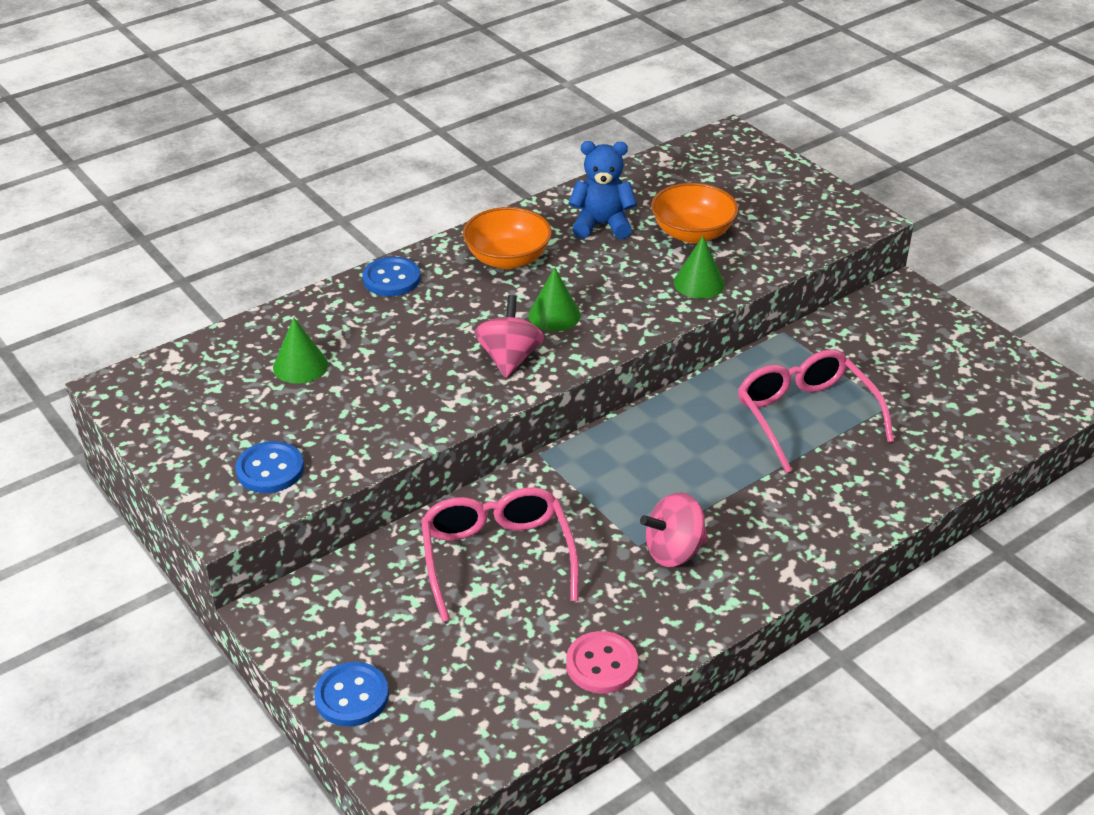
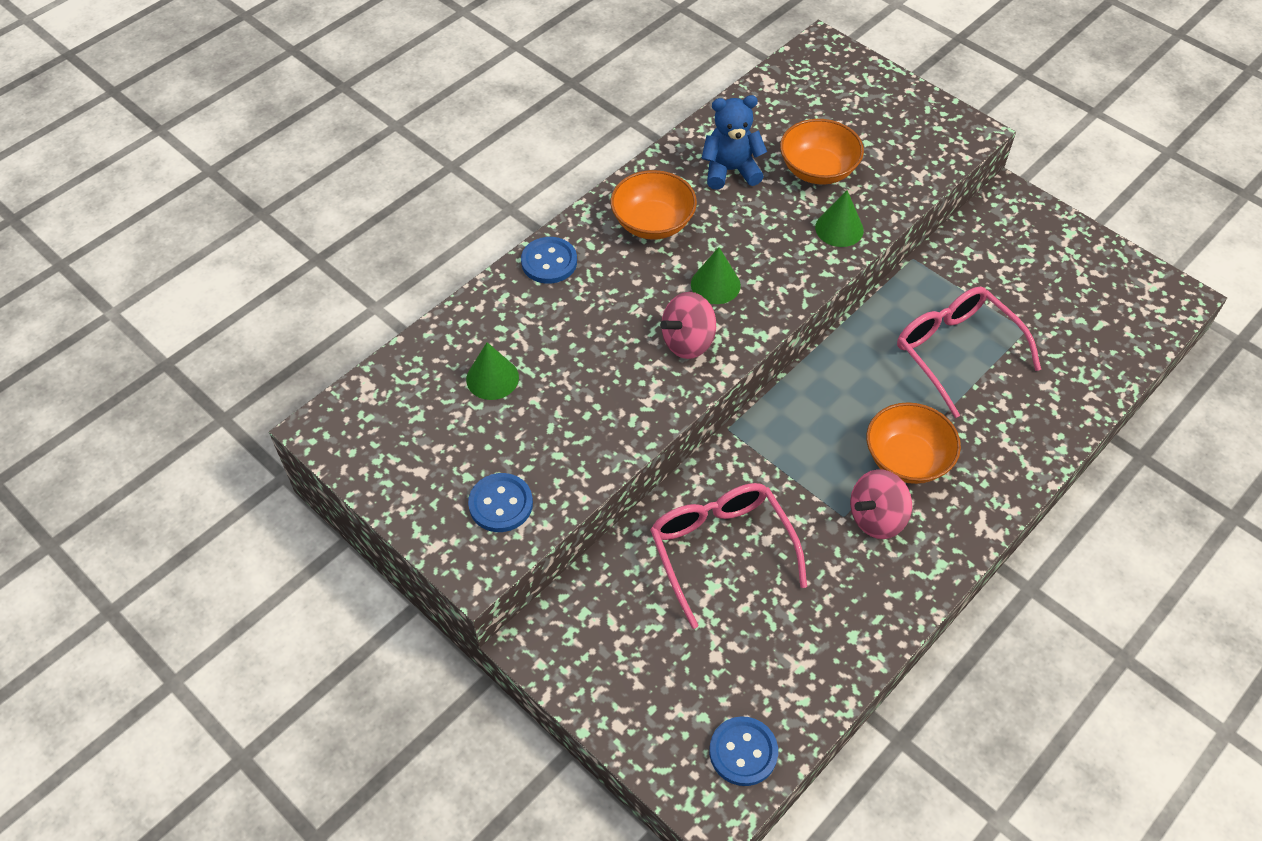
camera: 10 degrees left, 15 degrees up
blue button [314,662,389,726] -> blue button moved to [709,716,778,786]
pink spinning top [475,295,544,378] -> pink spinning top turned 120 degrees counterclockwise [660,292,716,359]
pink button [566,631,638,693] -> none
none -> orange bowl [867,402,961,484]

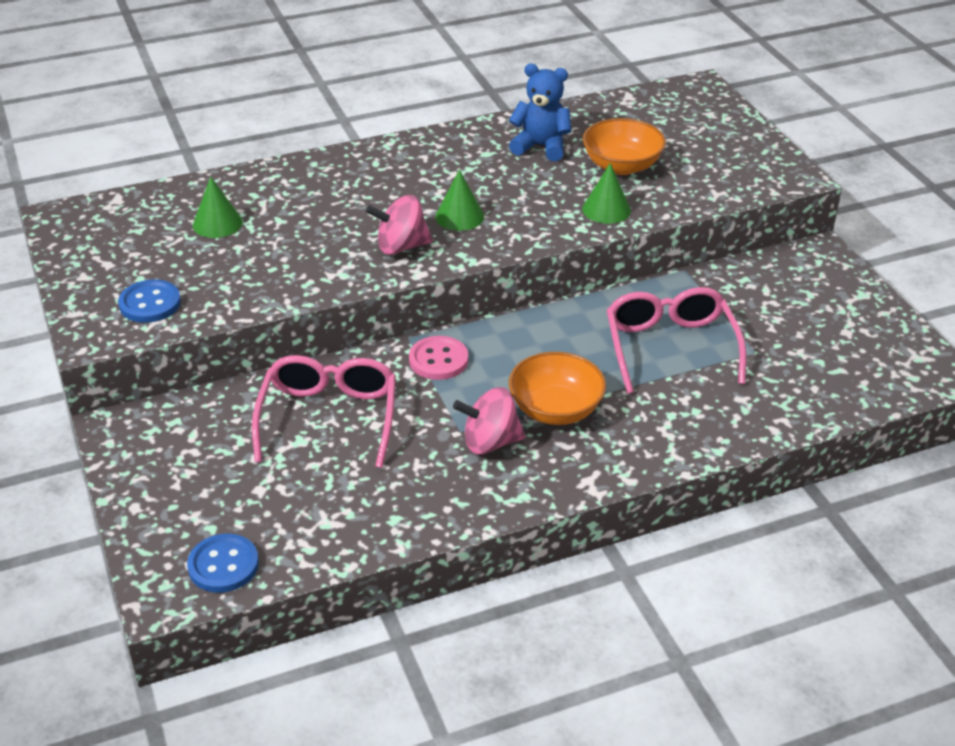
camera: 25 degrees right, 15 degrees down
blue button [521,237,577,284] -> none
orange bowl [611,170,697,240] -> none
none -> pink button [409,336,468,380]

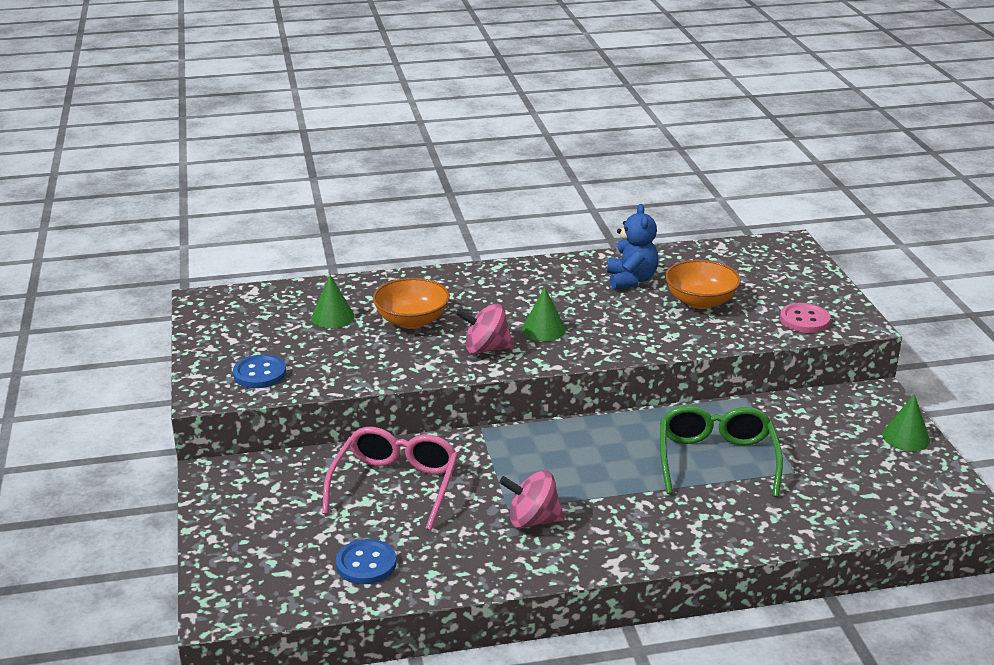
camera: 10 degrees right, 10 degrees down
blue button [187,534,259,593] -> blue button moved to [336,539,396,584]
pink button [409,336,468,380] -> pink button moved to [780,303,831,333]
blue teddy bear [509,64,572,161] -> blue teddy bear turned 60 degrees clockwise [607,204,658,290]
orange bowl [509,352,606,425] -> orange bowl moved to [373,278,450,329]
green cone [582,163,631,224] -> green cone moved to [882,394,930,451]
pink glasses [607,287,746,394] -> green glasses [660,405,783,497]

